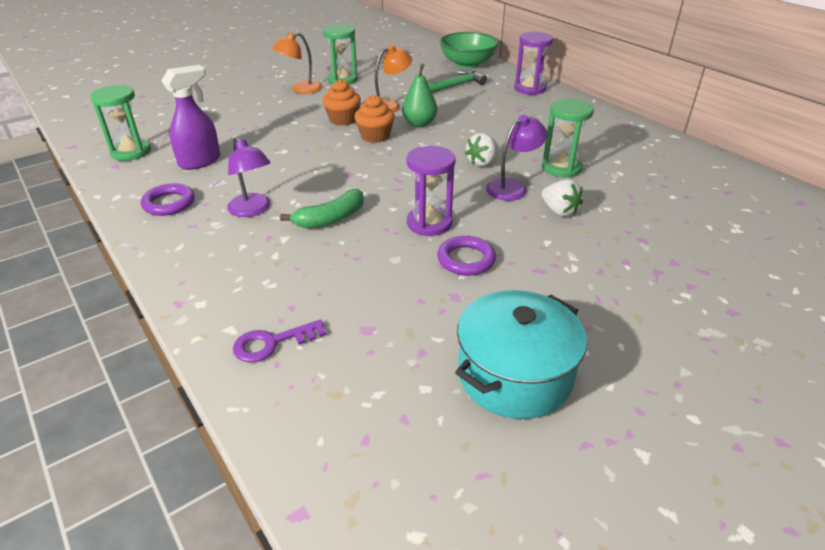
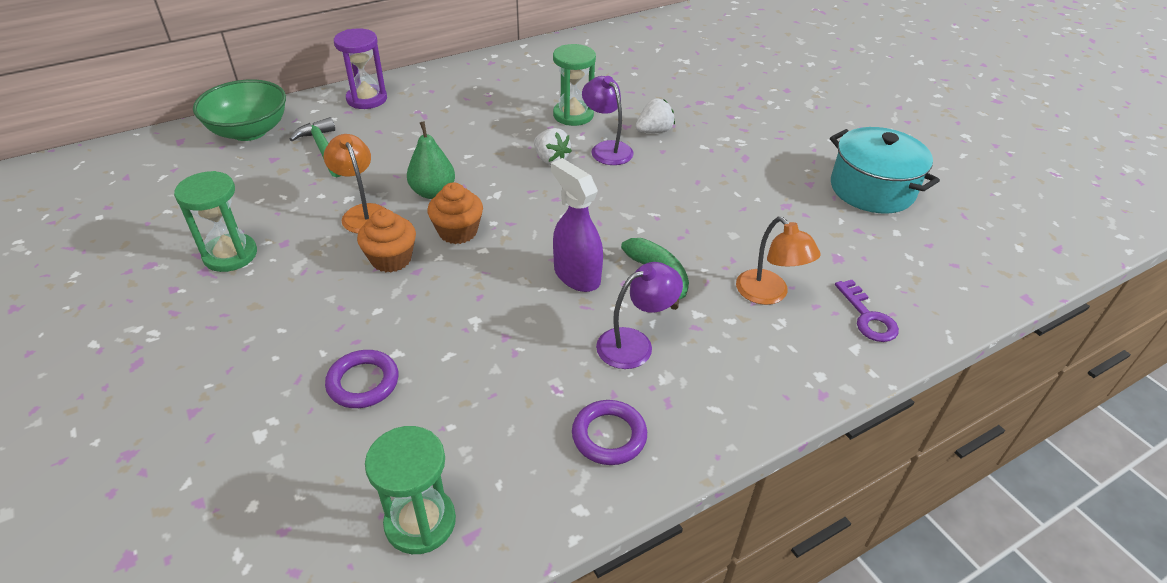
camera: 85 degrees left, 5 degrees up
purple spray bottle [162,65,220,170] -> purple spray bottle moved to [551,158,603,292]
orange lamp [272,33,322,94] -> orange lamp moved to [736,217,821,305]
purple hourglass [406,146,455,236] -> none
purple ring [437,236,496,276] -> purple ring moved to [325,350,399,408]

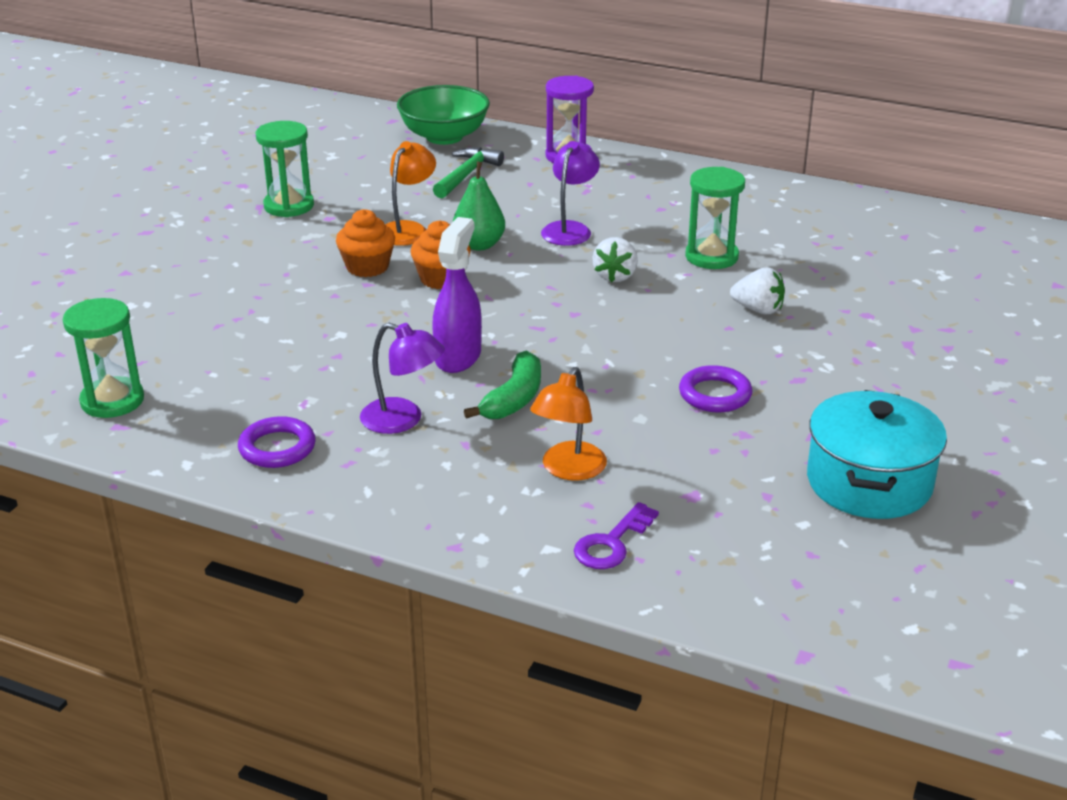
camera: 55 degrees right, 10 degrees down
purple ring [325,350,399,408] -> purple ring moved to [679,365,752,413]
purple lamp [582,76,634,165] -> purple lamp moved to [541,141,600,246]

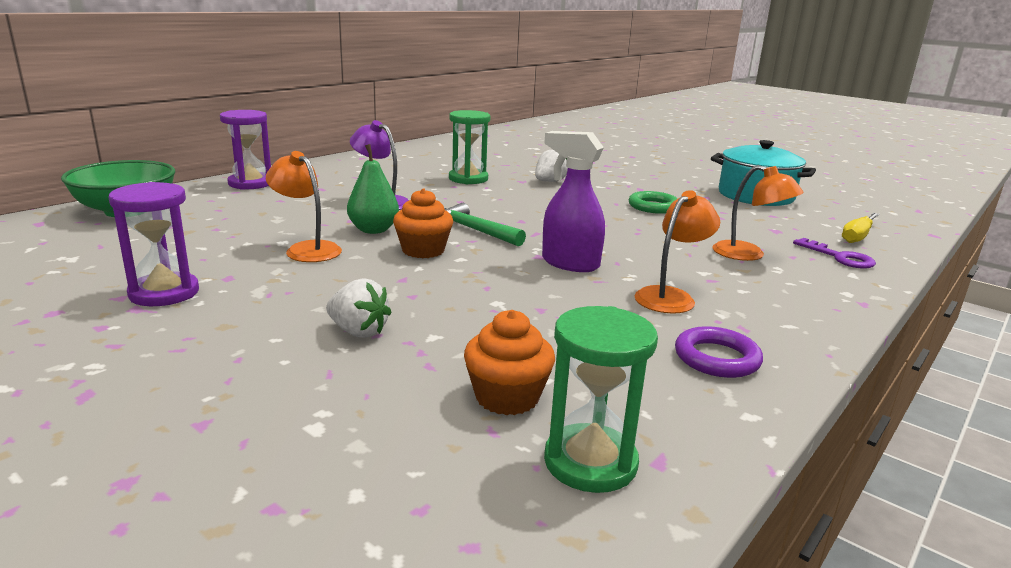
camera: 75 degrees left, 10 degrees down
green hourglass [256,121,314,217] -> purple hourglass [108,182,199,306]
orange cupcake [336,209,395,277] -> orange cupcake moved to [464,310,555,415]
purple lamp [360,323,445,434] -> orange lamp [634,190,720,314]
green hammer [433,147,504,198] -> green hammer moved to [444,203,526,246]
green banana [464,351,541,419] -> none
white strawberry [592,237,638,282] -> white strawberry moved to [326,278,392,338]
purple ring [679,365,752,413] -> green ring [629,191,678,214]
none -> yellow screwdriver [842,213,880,243]

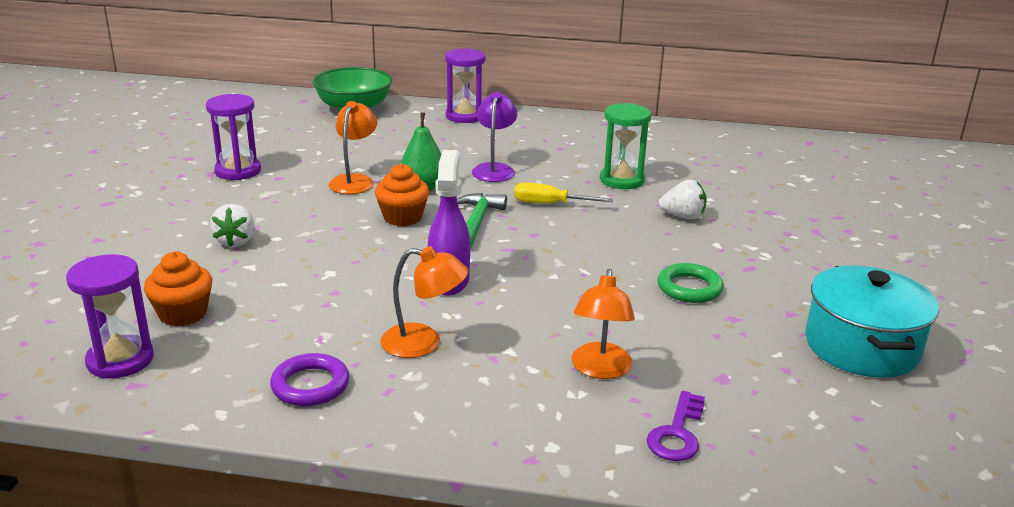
camera: 60 degrees right, 5 degrees up
green hourglass [544,306,658,493] -> purple hourglass [66,254,154,378]
yellow screwdriver [842,213,880,243] -> yellow screwdriver moved to [514,182,613,204]

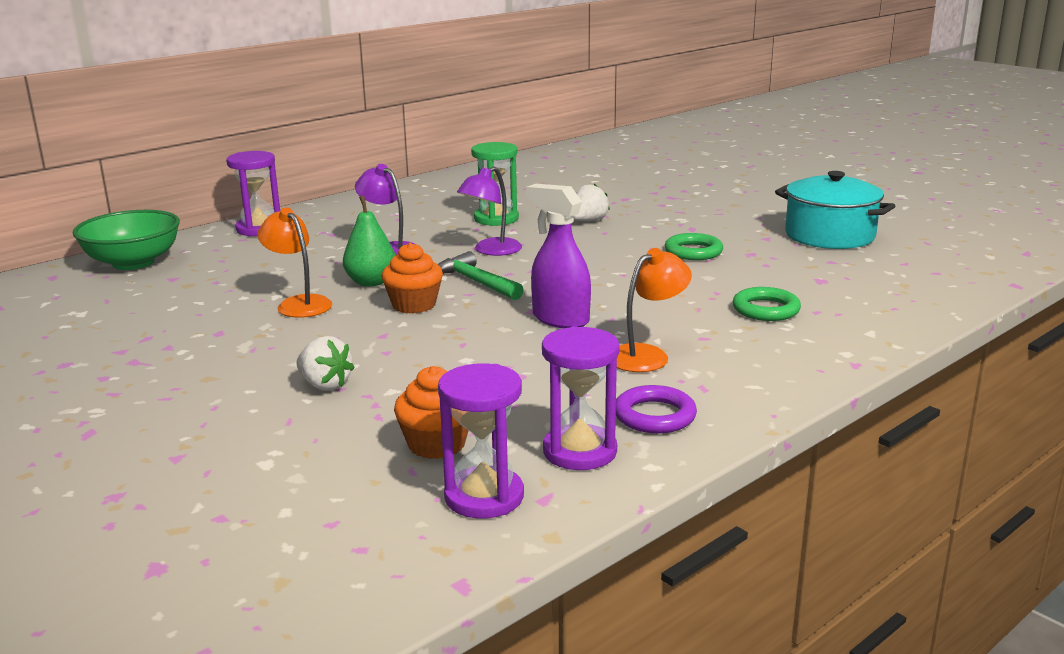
camera: 50 degrees left, 5 degrees down
purple hourglass [206,94,261,180] -> purple hourglass moved to [542,326,620,470]
yellow screwdriver [514,182,613,204] -> purple lamp [457,167,522,256]
orange lamp [572,269,635,379] -> green ring [733,287,801,321]
purple key [647,391,705,461] -> none

